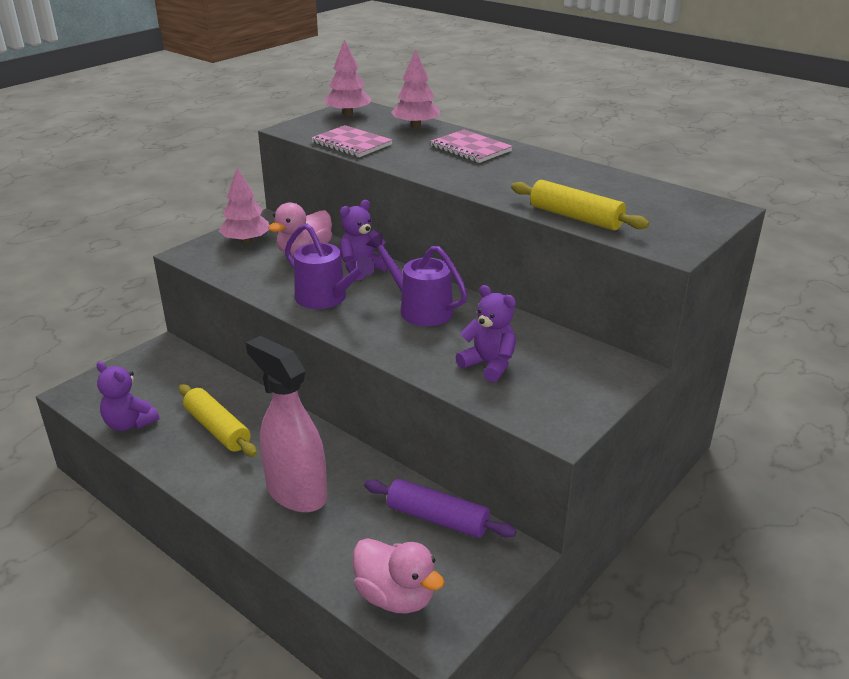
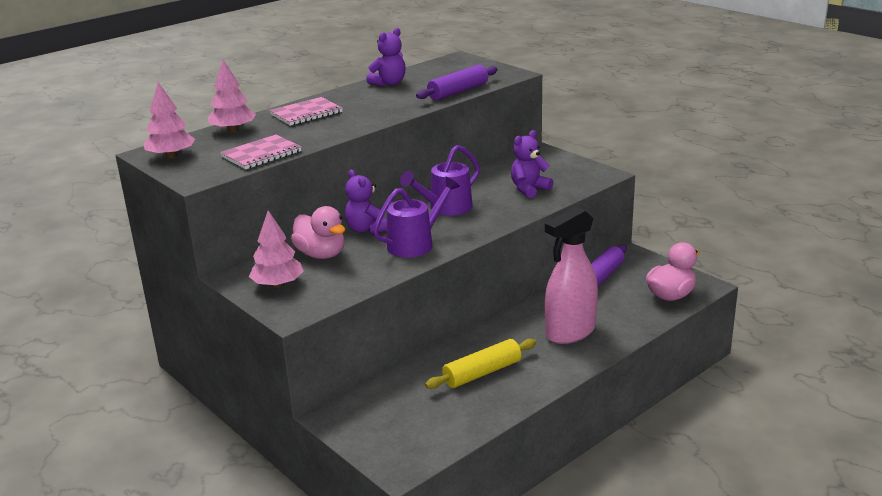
camera: 80 degrees left, 5 degrees down
purple teddy bear [96,361,159,431] -> purple teddy bear moved to [366,28,406,86]
yellow rolling pin [511,180,649,231] -> purple rolling pin [416,65,498,100]

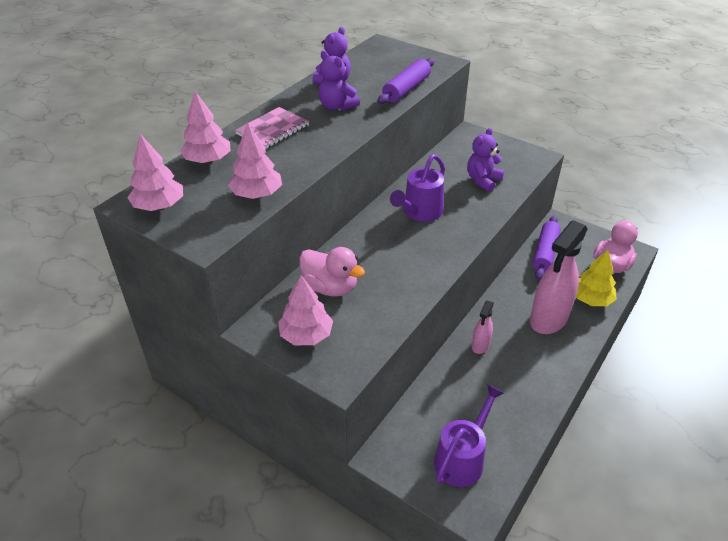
camera: 15 degrees left, 15 degrees up
pink notebook [220,135,302,169] -> pink tree [228,123,282,199]
purple teddy bear [345,170,387,234] -> purple teddy bear moved to [318,51,360,111]
purple watering can [373,177,460,258] -> purple watering can moved to [434,384,504,487]
yellow rolling pin [425,339,536,389] -> none
none -> pink spray bottle [472,300,494,354]
none -> yellow tree [576,250,617,306]

